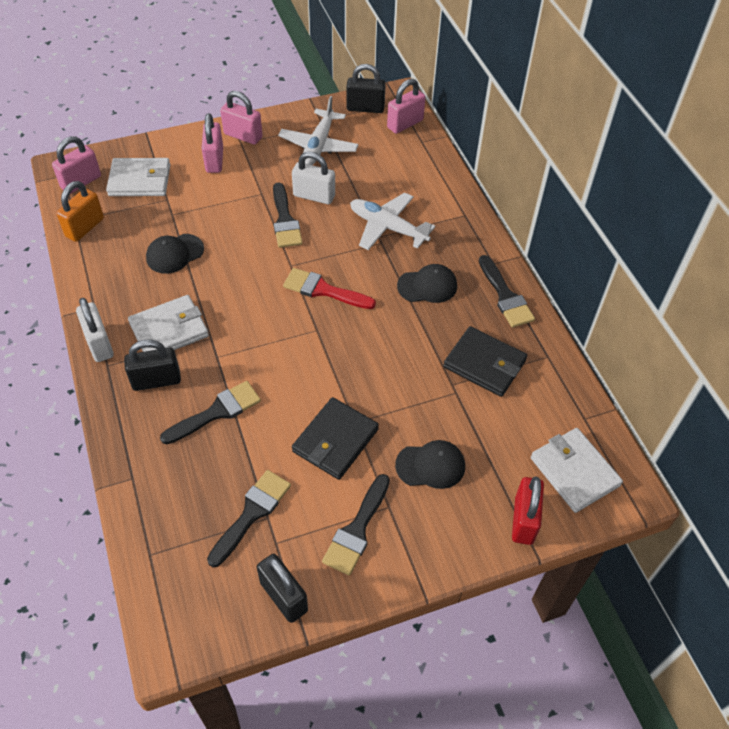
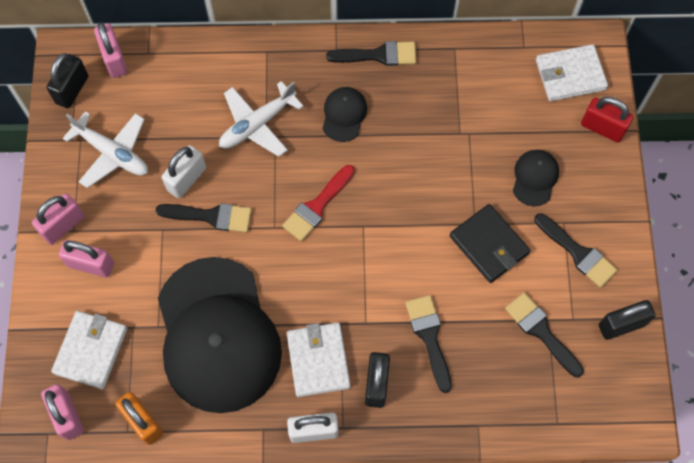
camera: 70 degrees left, 15 degrees up
black cap [146,234,204,274] -> black cap [158,257,282,413], size x2.49
black wallet [443,326,527,397] -> none

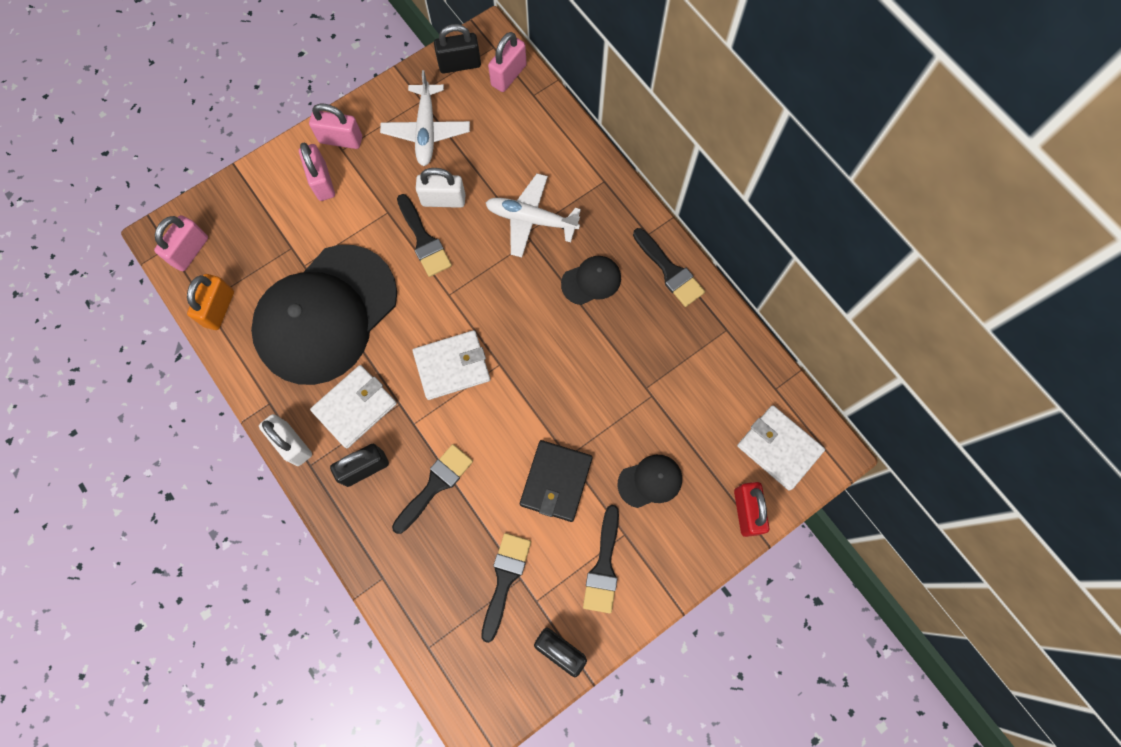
camera: 55 degrees right, 5 degrees up
white wallet [51,311,127,389] -> white wallet moved to [413,330,490,400]
red brush [282,165,355,242] -> none

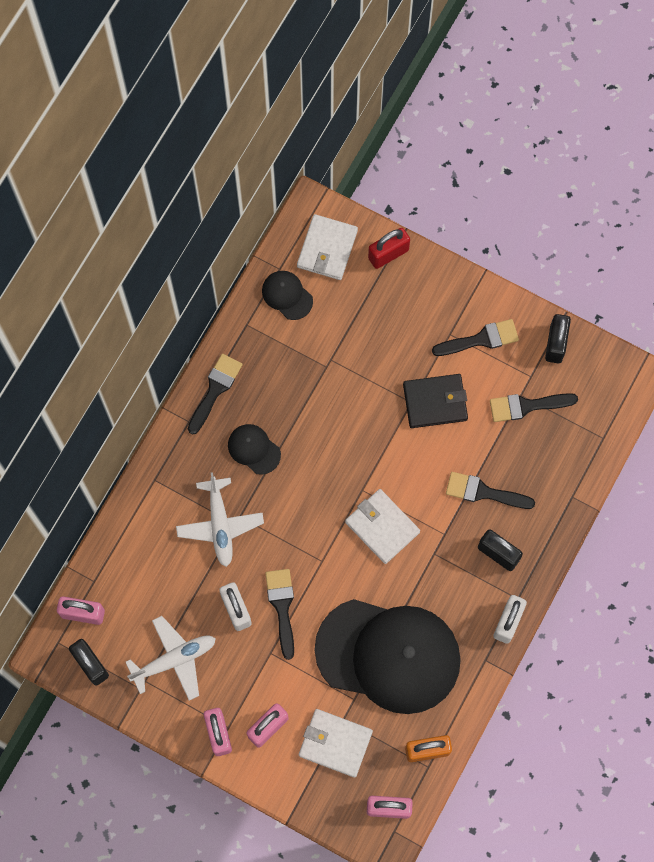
camera: 115 degrees left, 0 degrees up
white wallet [310,365,397,449] -> white wallet moved to [299,709,373,778]
black brush [397,194,452,277] -> black brush turned 45 degrees counterclockwise [265,569,294,660]
black cap [617,455,682,508] -> black cap moved to [262,271,313,320]

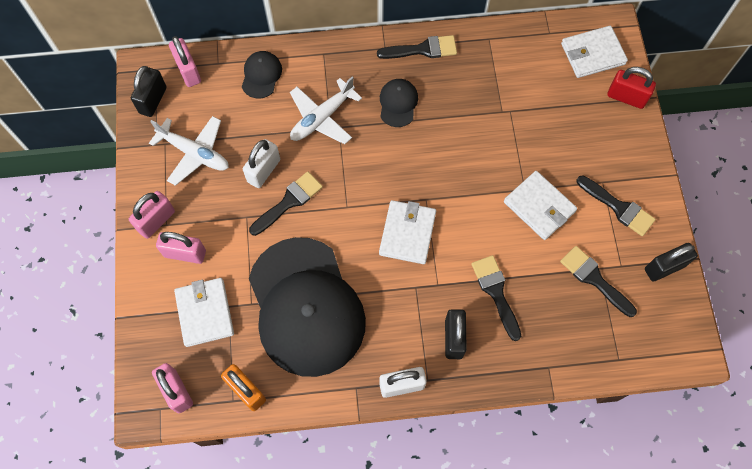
camera: 55 degrees right, 5 degrees down
black cap [262,271,313,320] -> black cap moved to [242,51,282,99]
black wallet [403,374,468,428] -> white wallet [504,171,577,240]

